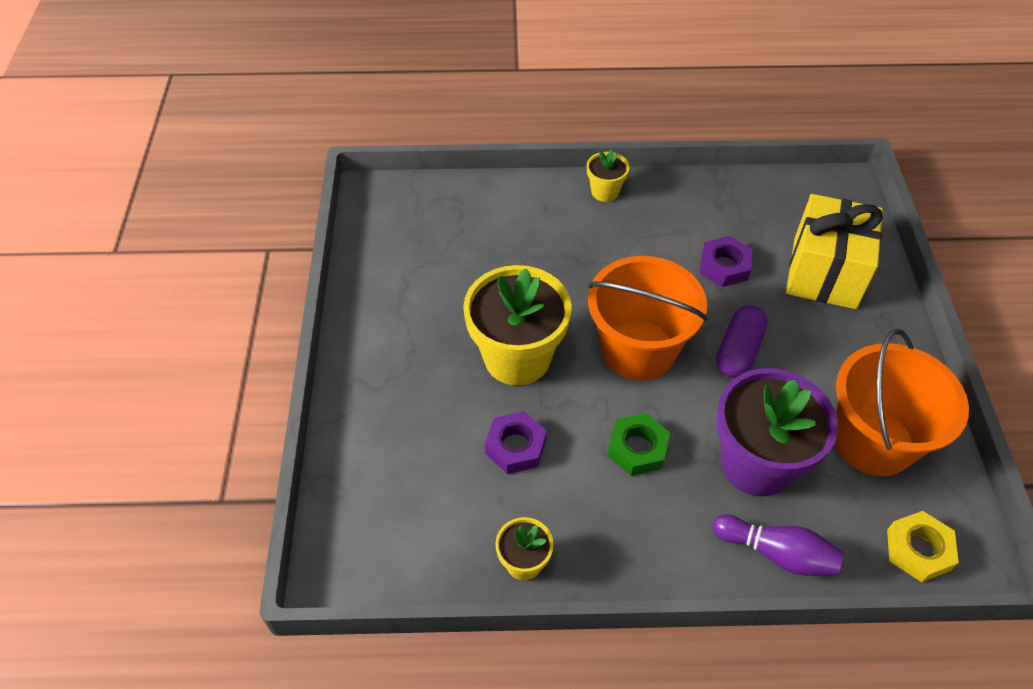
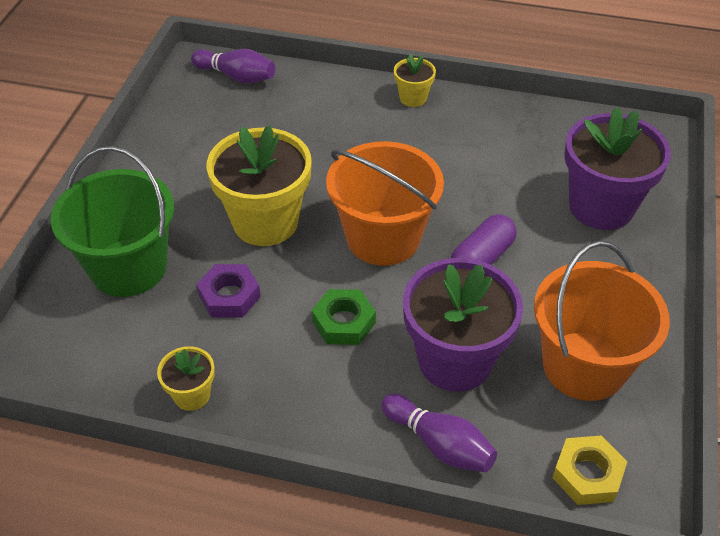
camera: 15 degrees right, 5 degrees down
purple nut [700,236,753,287] -> none
yellow gift [786,194,883,309] -> purple flower pot [564,107,671,230]
none -> green bucket [51,146,174,297]
none -> purple bowling pin [191,49,275,83]

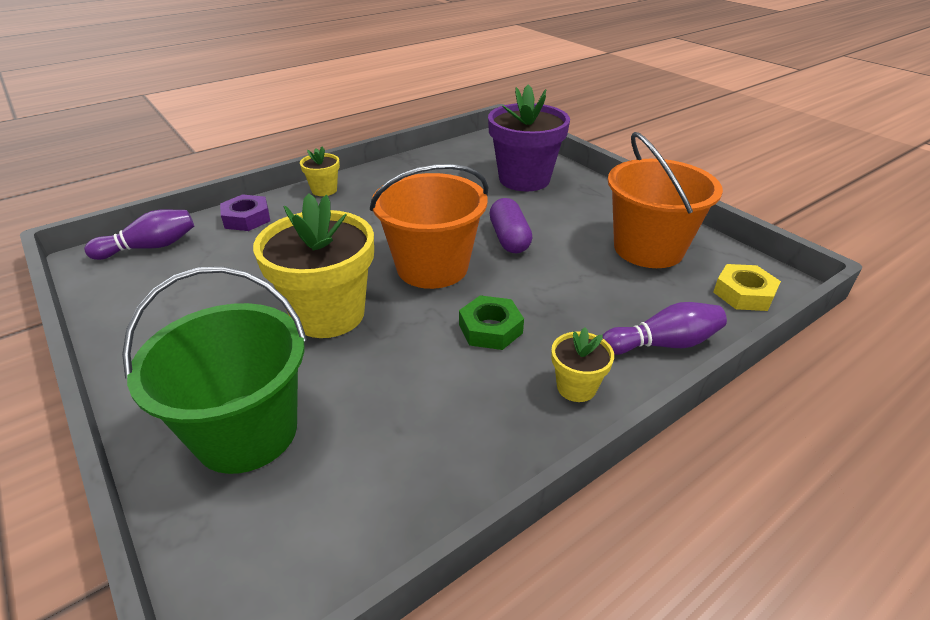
camera: 50 degrees left, 10 degrees down
yellow flower pot [157,346,215,411] -> yellow flower pot moved to [551,327,614,402]
purple nut [197,264,261,318] -> purple nut moved to [220,194,270,231]
purple flower pot [403,258,523,391] -> none

